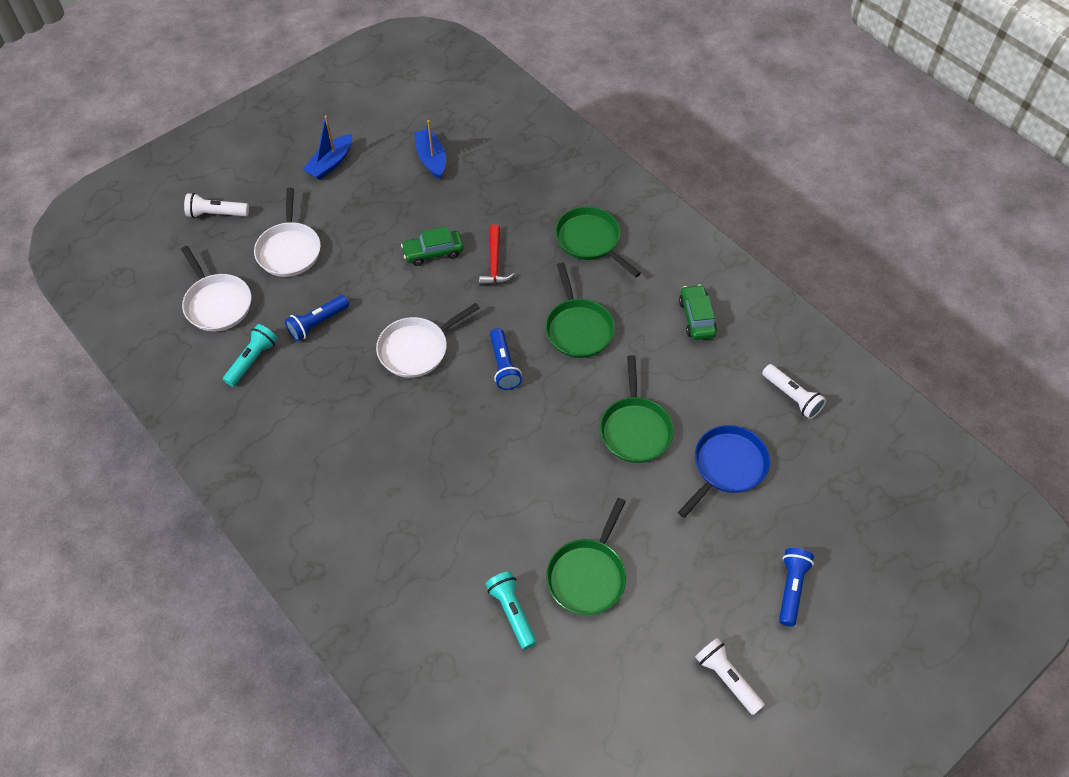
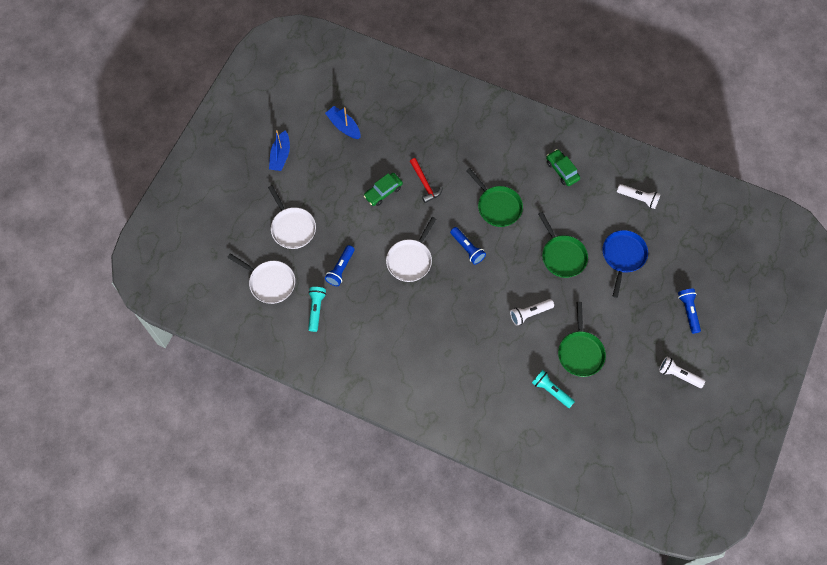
camera: 25 degrees left, 10 degrees up
white flashlight [184,193,249,218] -> white flashlight moved to [510,299,554,326]
green pan [555,207,641,277] -> none

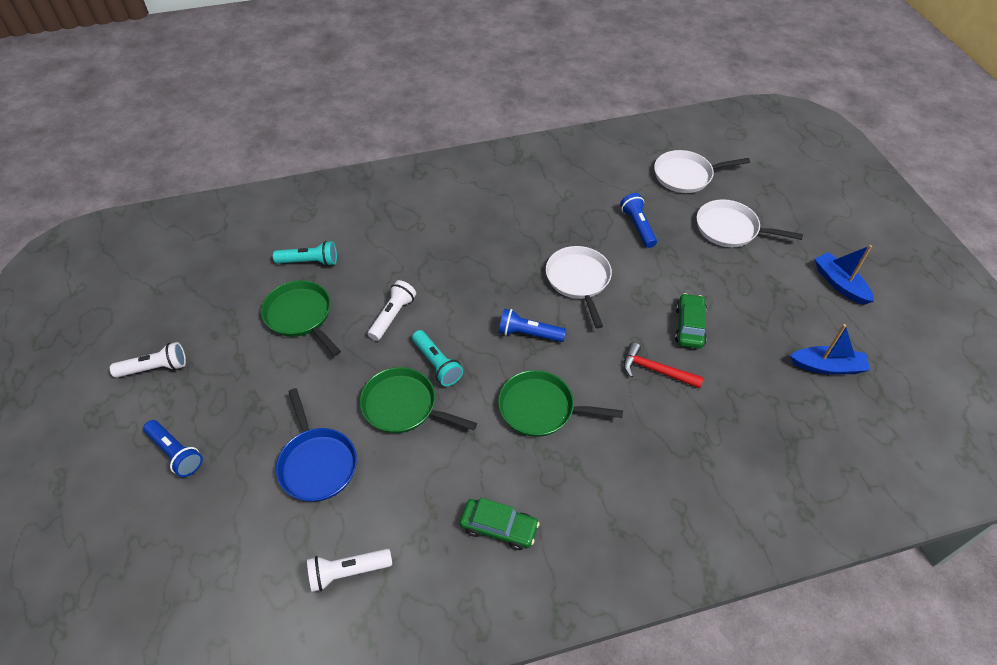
camera: 140 degrees right, 15 degrees down
turquoise flashlight [308,287,326,332] -> turquoise flashlight moved to [412,330,463,386]

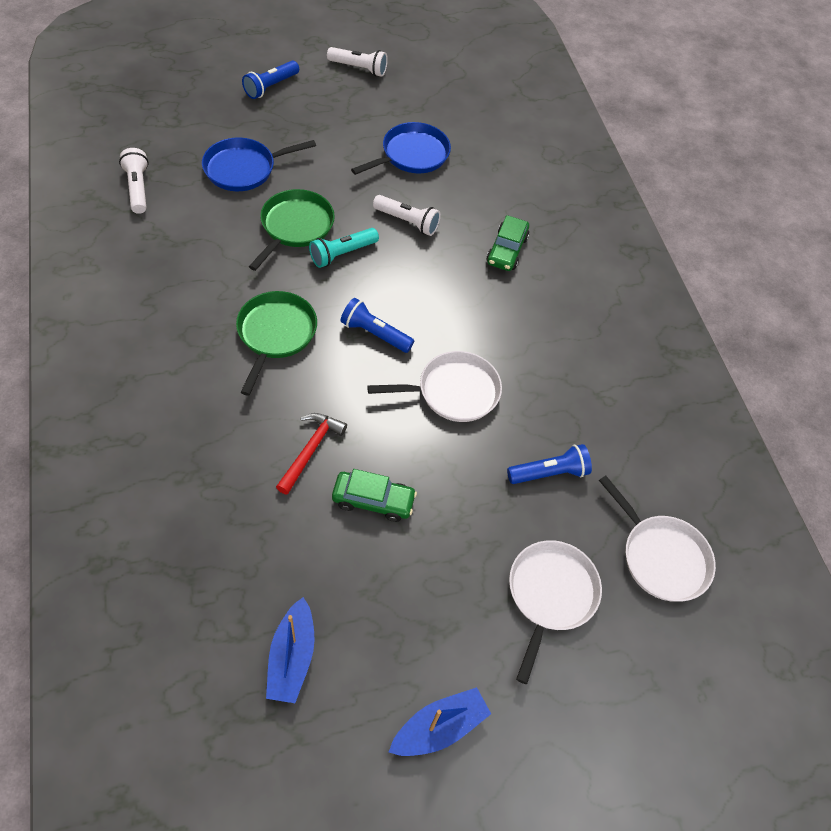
camera: 85 degrees right, 5 degrees up
white flashlight [110,342,186,378] -> white flashlight turned 60 degrees counterclockwise [327,47,388,77]
green pan [261,280,341,356] -> blue pan [351,122,451,175]
turquoise flashlight [273,241,337,266] -> none
green car [460,498,540,550] -> green car moved to [486,215,529,271]
blue flashlight [499,308,566,342] -> blue flashlight turned 75 degrees counterclockwise [341,298,414,353]
white pan [654,150,750,193] -> white pan turned 150 degrees clockwise [599,476,716,601]

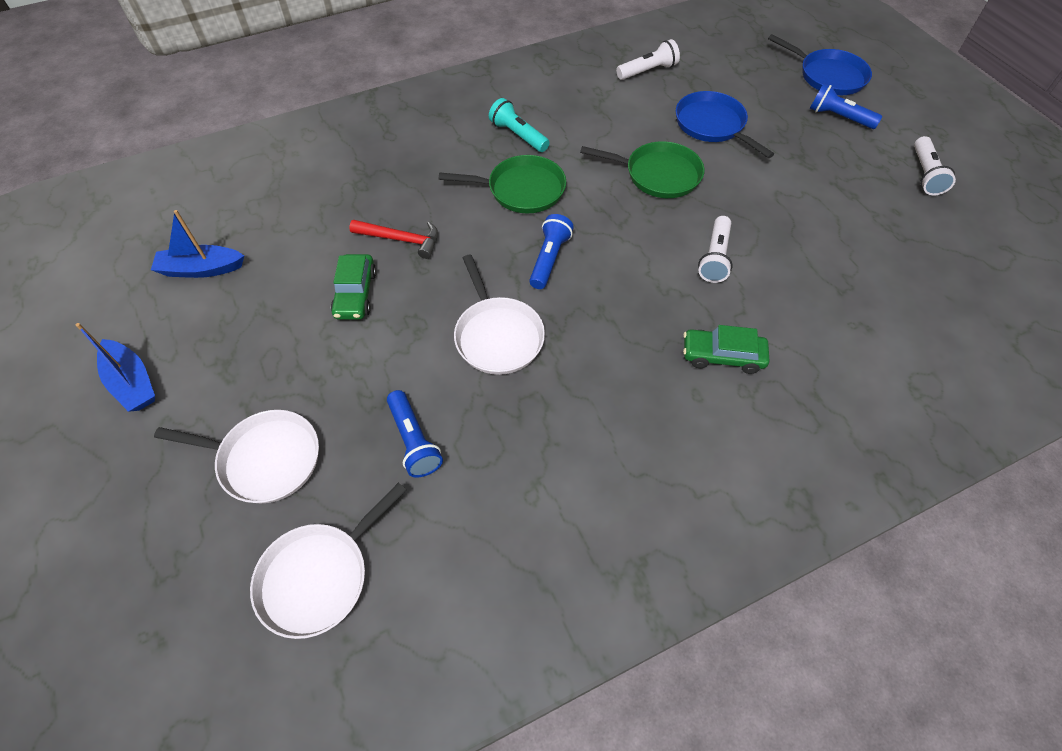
camera: 85 degrees right, 0 degrees up
turquoise flashlight [309,228,379,268] -> turquoise flashlight moved to [489,98,550,152]
blue pan [351,122,451,175] -> blue pan moved to [768,34,872,95]

